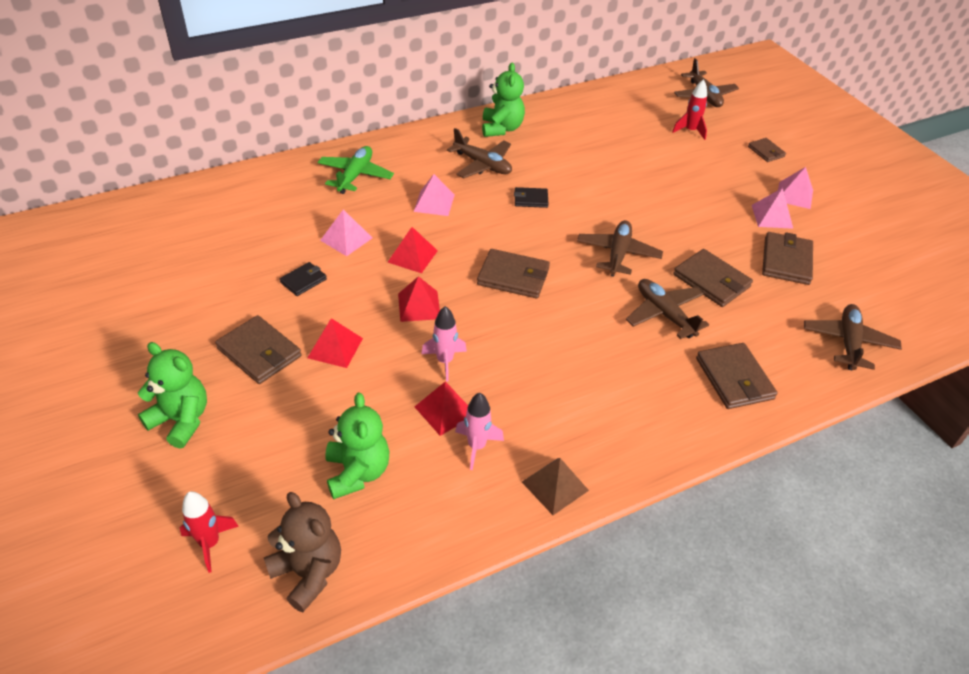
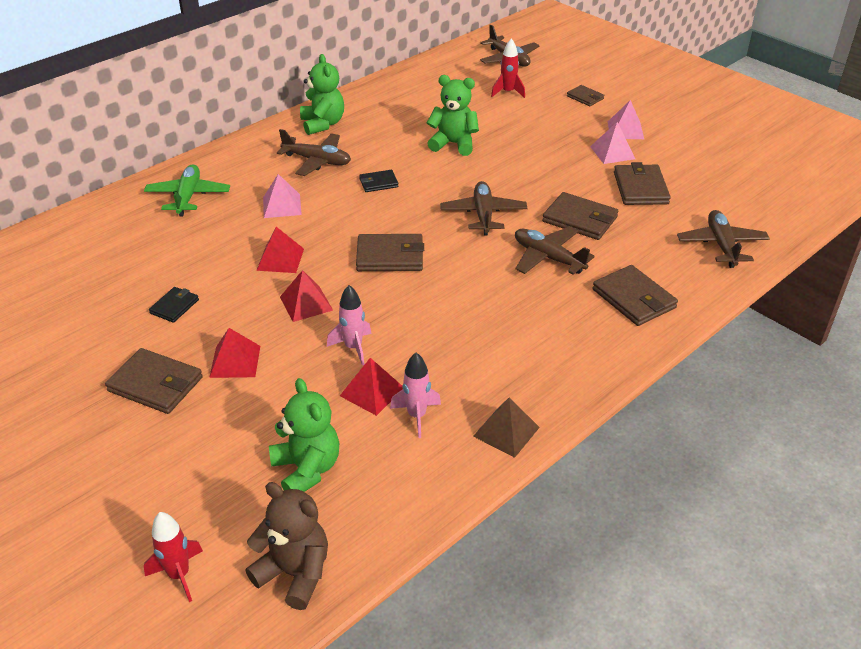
camera: 15 degrees left, 5 degrees down
green teddy bear [138,342,207,449] -> green teddy bear moved to [427,75,479,156]
pink pyramid [320,209,372,256] -> none

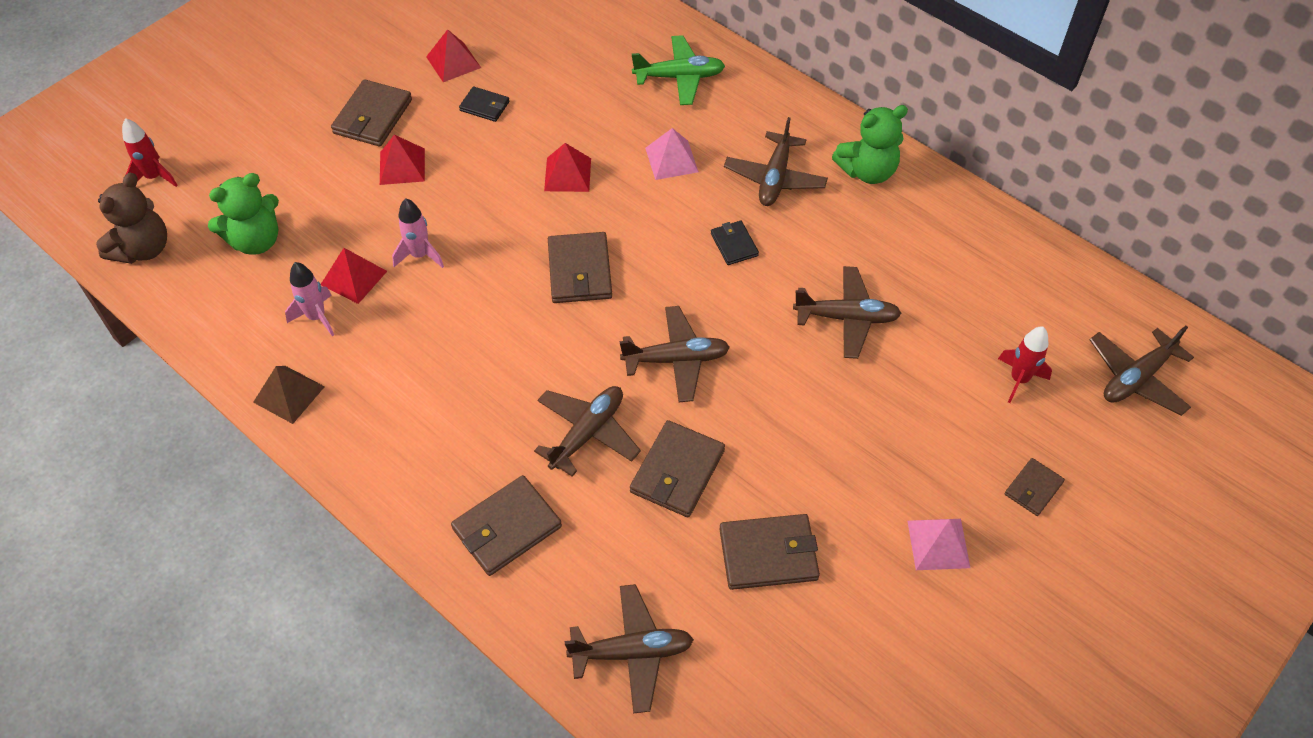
camera: 85 degrees right, 15 degrees up
red pyramid [280,270,333,322] -> red pyramid moved to [426,29,481,82]
green teddy bear [427,75,479,156] -> brown plane [793,266,902,359]
pink pyramid [590,122,635,164] -> none

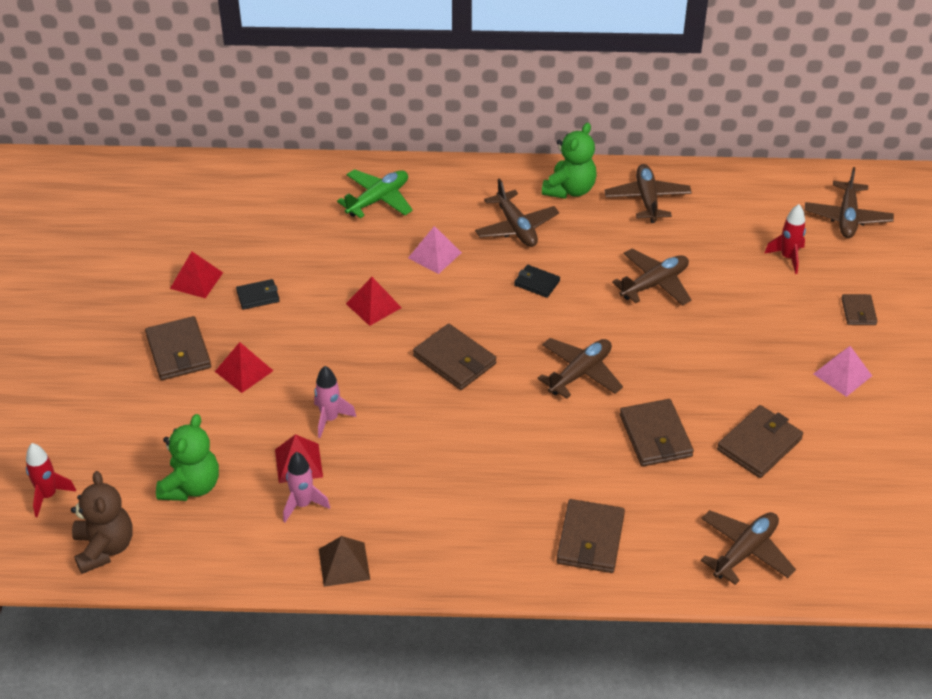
camera: 40 degrees left, 10 degrees down
brown plane [534,386,641,477] -> brown plane moved to [604,164,692,223]

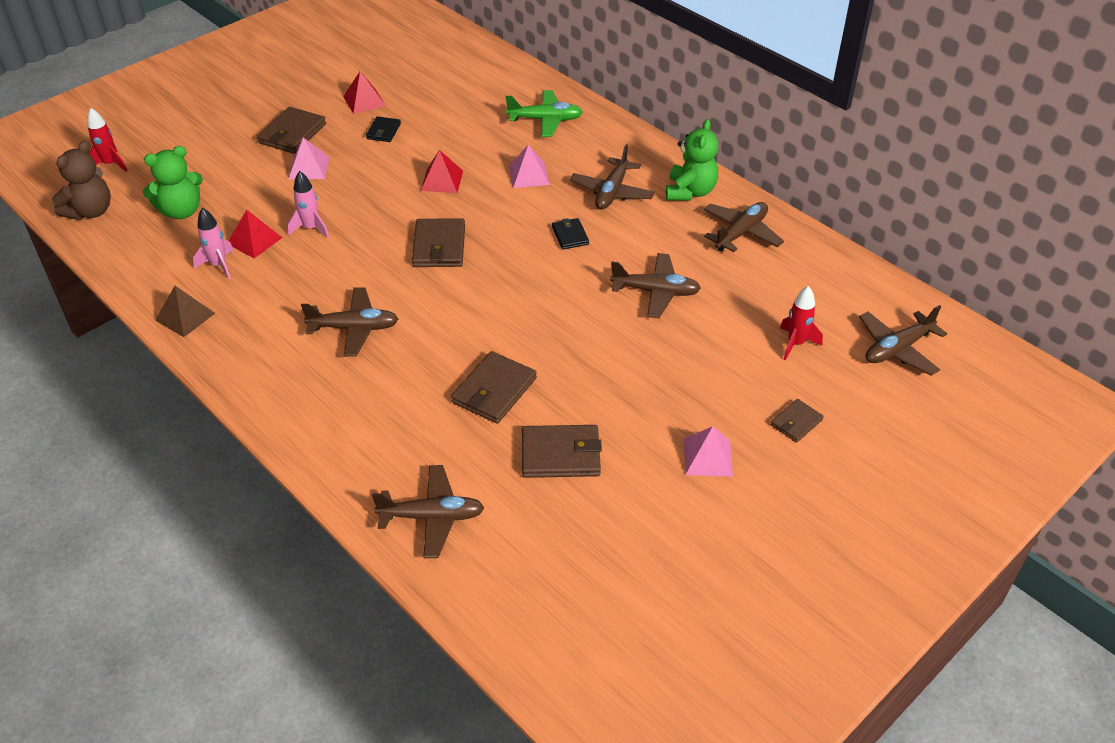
camera: 45 degrees right, 0 degrees up
red pyramid [215,342,273,393] -> pink pyramid [289,137,329,179]
black wallet [236,279,280,310] -> black wallet turned 75 degrees clockwise [366,116,401,142]
brown plane [537,338,623,399] -> brown plane moved to [301,287,398,357]
green teddy bear [542,123,596,199] -> green teddy bear turned 60 degrees counterclockwise [666,119,718,200]
brown wallet [556,499,625,573] -> none

